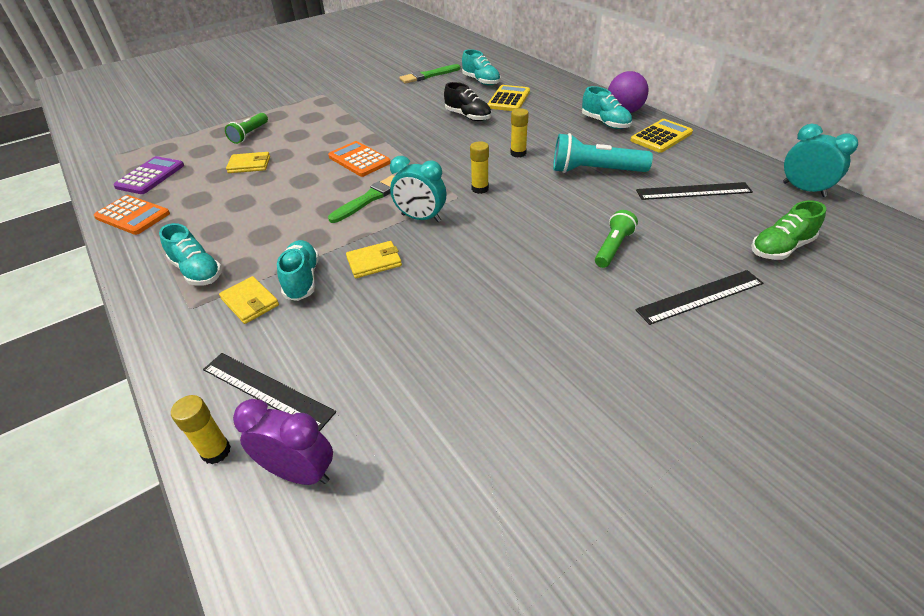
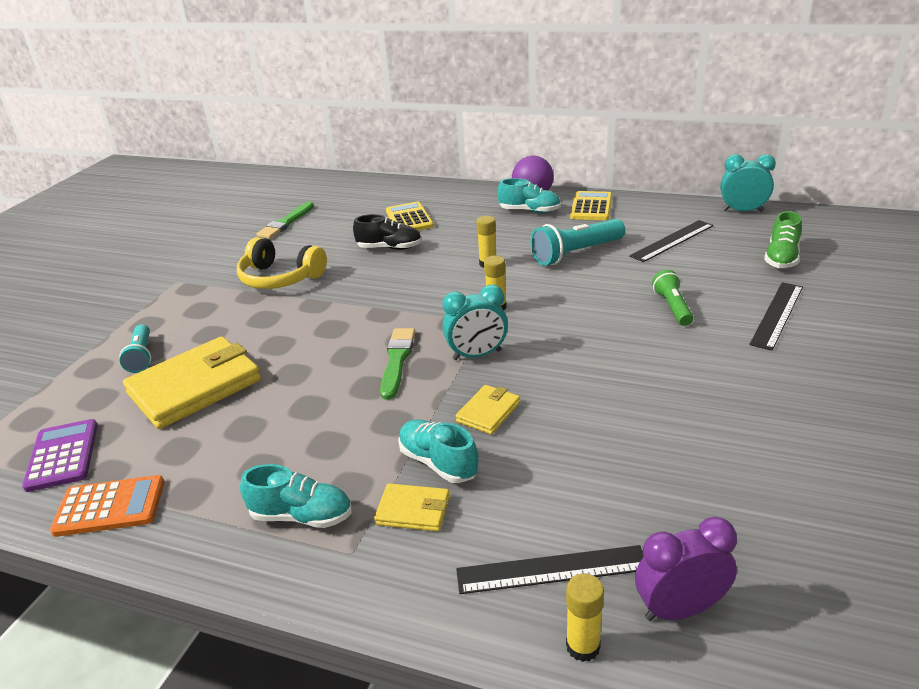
camera: 35 degrees left, 10 degrees down
green flashlight [225,113,268,144] -> turquoise flashlight [119,324,151,373]
yellow wallet [226,152,270,173] -> yellow wallet [123,336,261,429], size x2.10
orange calculator [328,141,391,177] -> none
turquoise shoe [462,49,501,86] -> none
none -> yellow headphones [237,237,327,289]

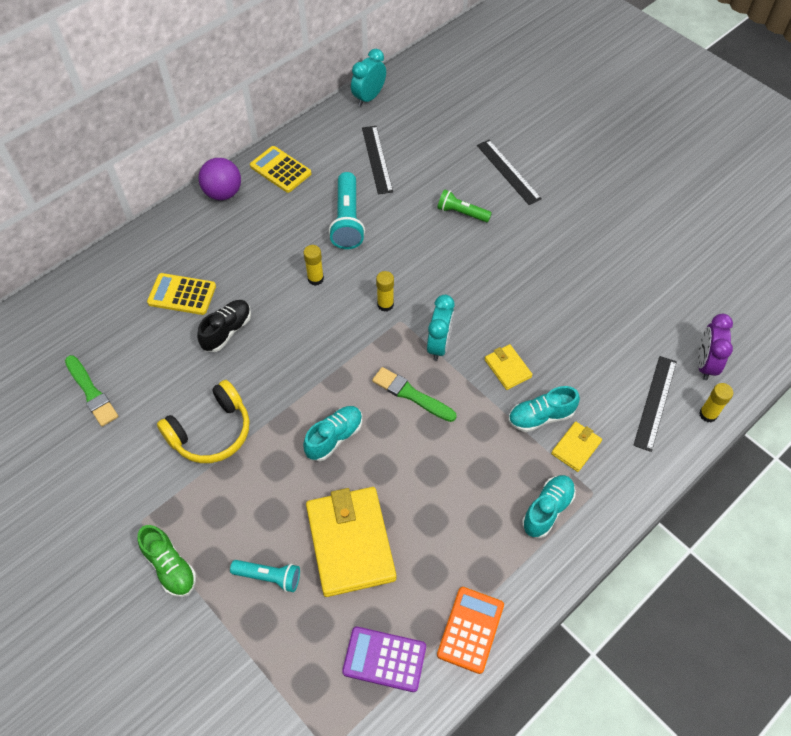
camera: 65 degrees left, 25 degrees up
turquoise shoe [498,178,561,213] -> turquoise shoe moved to [303,406,362,461]
green shoe [764,211,802,269] -> green shoe moved to [138,525,196,597]

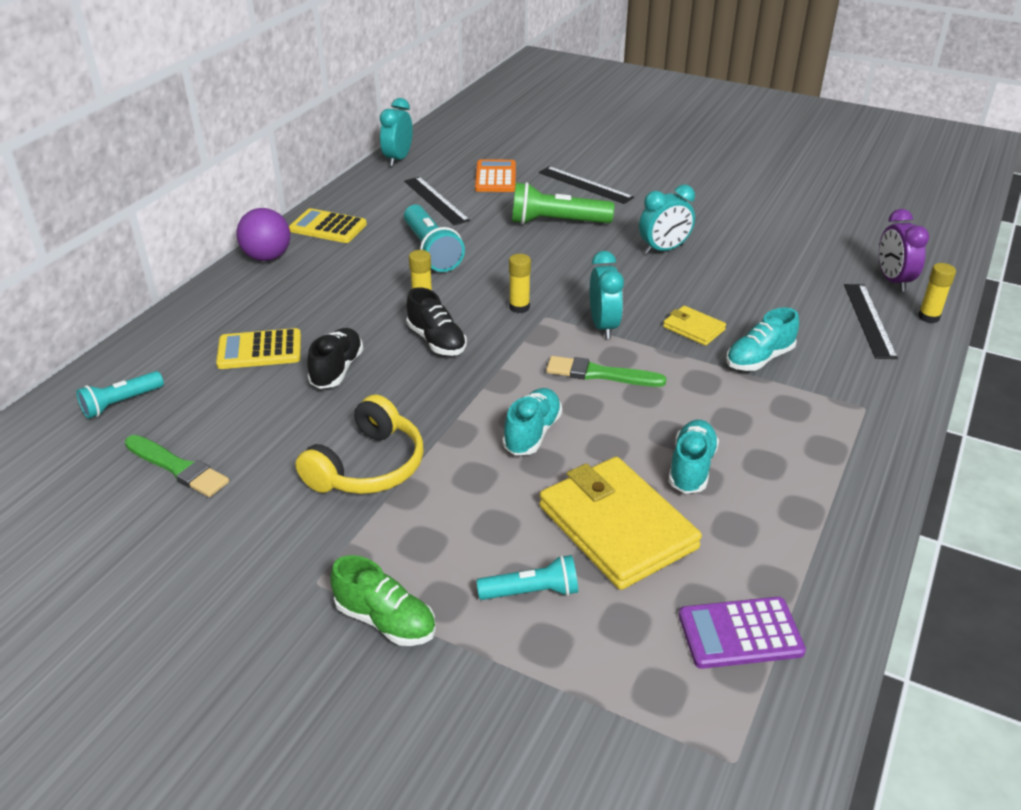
camera: 20 degrees left, 20 degrees down
green flashlight [437,190,492,222] -> green flashlight [512,182,614,224], size x1.62
orange calculator [437,587,504,674] -> orange calculator moved to [475,160,516,192]
turquoise shoe [522,475,576,538] -> turquoise shoe moved to [668,420,719,494]
yellow wallet [551,422,602,472] -> none
none -> turquoise flashlight [76,371,164,419]
none -> black shoe [406,287,467,356]
none -> turquoise clock [639,185,695,254]

